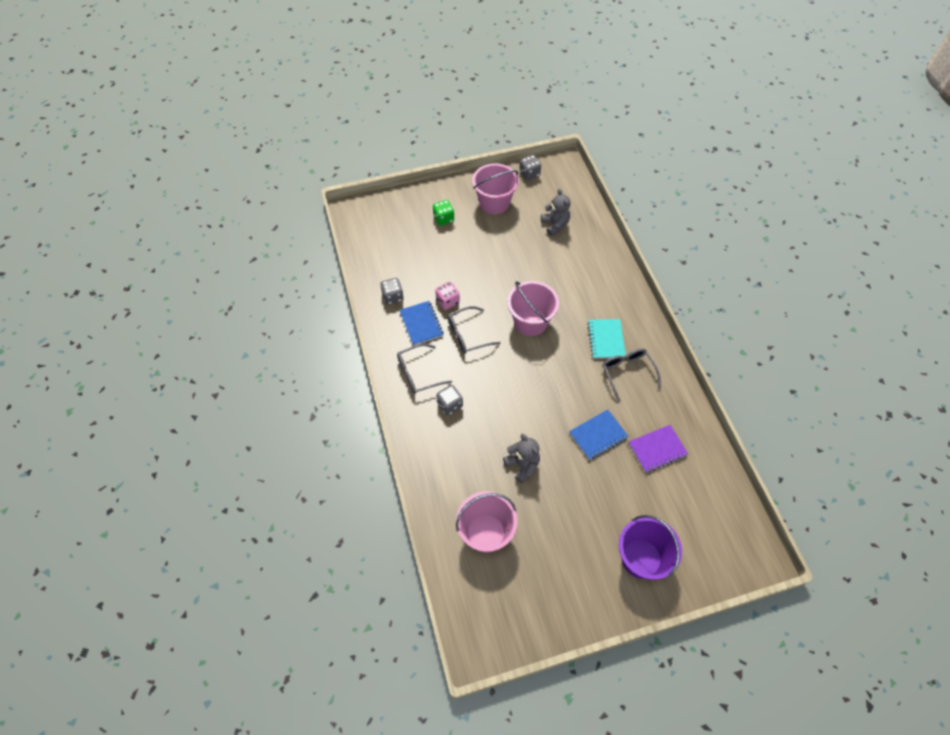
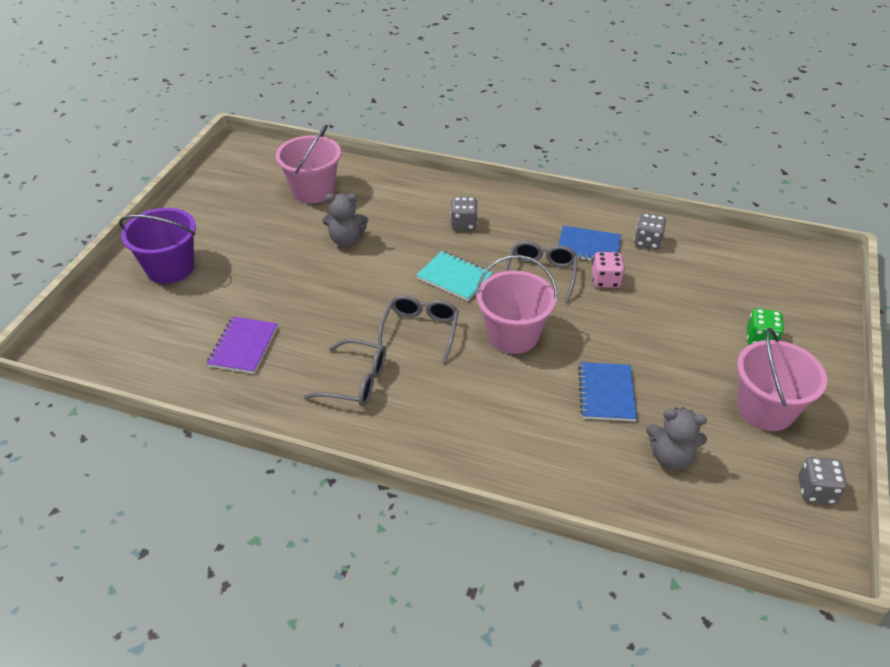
camera: 125 degrees right, 15 degrees down
grey glasses [397,344,452,394] -> grey glasses moved to [378,295,459,362]
blue notebook [569,409,628,460] -> blue notebook moved to [578,362,637,421]
turquoise notebook [587,319,626,359] -> turquoise notebook moved to [416,251,492,301]

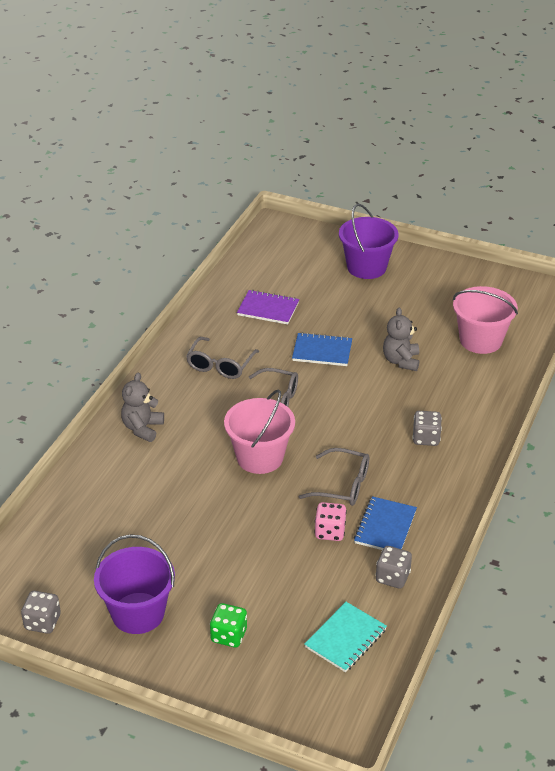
camera: 95 degrees right, 5 degrees down
turquoise notebook [416,251,492,301] -> turquoise notebook moved to [304,602,387,672]
blue notebook [578,362,637,421] -> blue notebook moved to [292,332,352,366]
grey teddy bear [646,408,707,470] -> grey teddy bear moved to [121,373,164,442]
pink bucket [737,328,827,431] -> purple bucket [94,534,175,634]

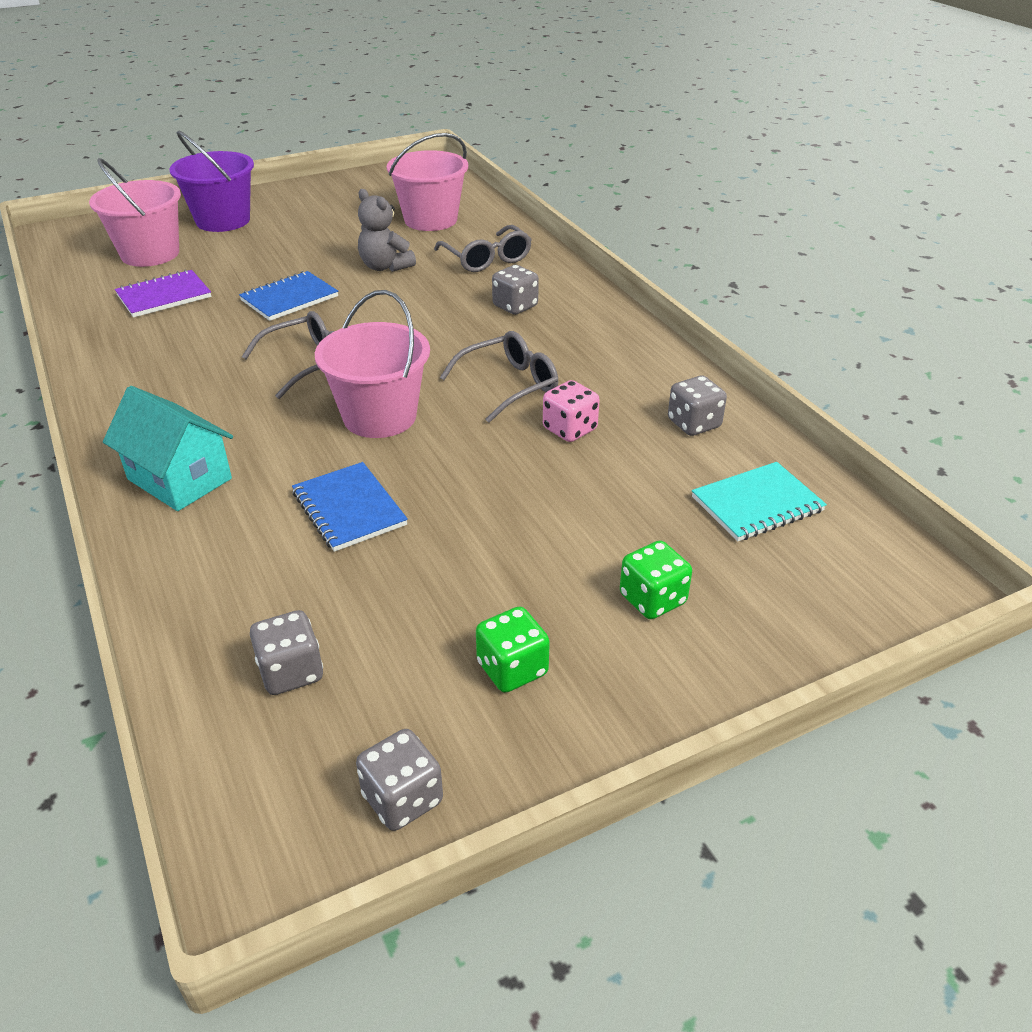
camera: 50 degrees left, 0 degrees up
purple bucket [94,534,175,634] -> green dice [476,606,550,693]
grey teddy bear [121,373,164,442] -> turquoise house [103,386,233,511]
grey glasses [186,337,259,379] -> grey glasses moved to [434,225,532,272]
turquoise notebook [304,602,387,672] -> turquoise notebook turned 75 degrees clockwise [692,462,827,541]
blue notebook [354,496,417,550] -> blue notebook moved to [292,462,408,552]
none -> pink bucket [89,158,181,267]
none -> grey dice [250,610,323,695]

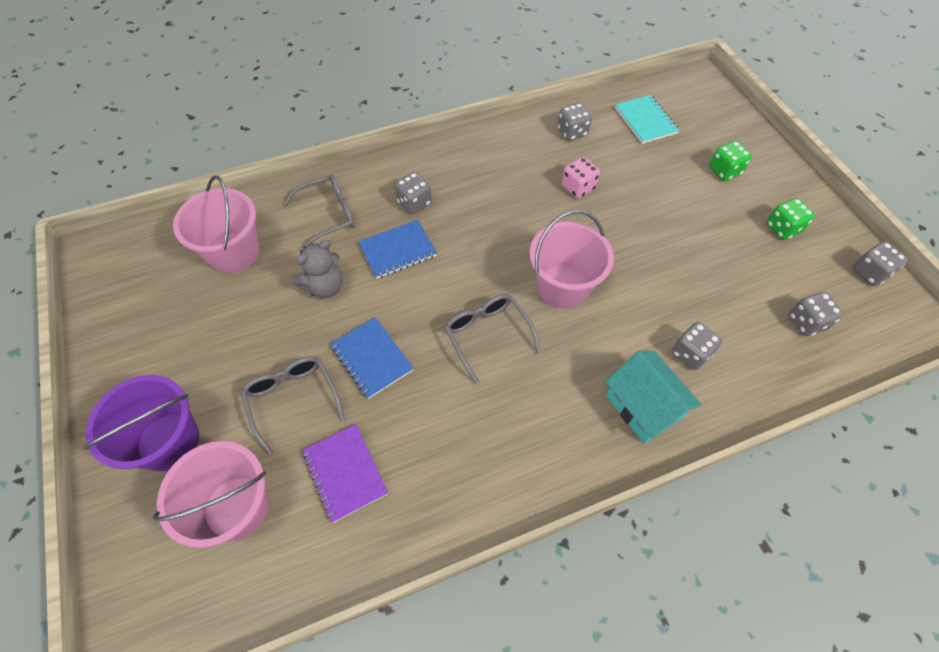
camera: 85 degrees left, 20 degrees up
turquoise house [103,386,233,511] -> turquoise house turned 75 degrees counterclockwise [605,351,702,444]
blue notebook [292,462,408,552] -> blue notebook moved to [358,220,437,279]
grey glasses [440,331,558,423] -> grey glasses moved to [241,356,345,455]
none -> grey dice [672,322,722,370]

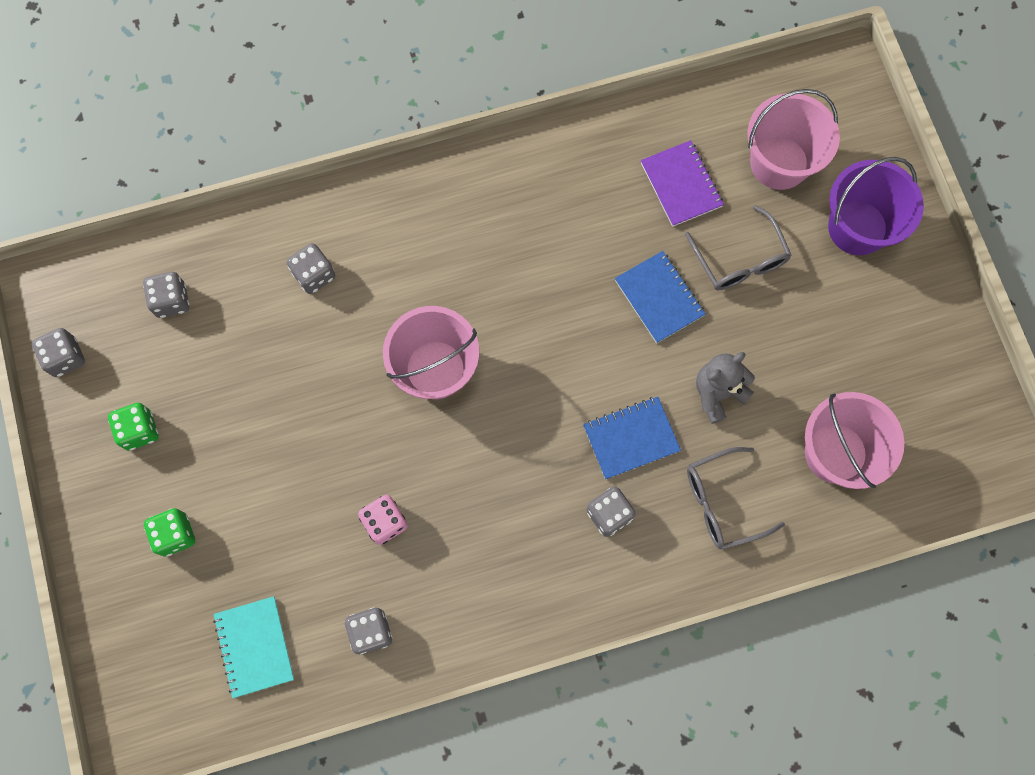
camera: 175 degrees left, 15 degrees up
grey glasses [445,294,540,384] -> none
turquoise house [605,351,702,444] -> none

